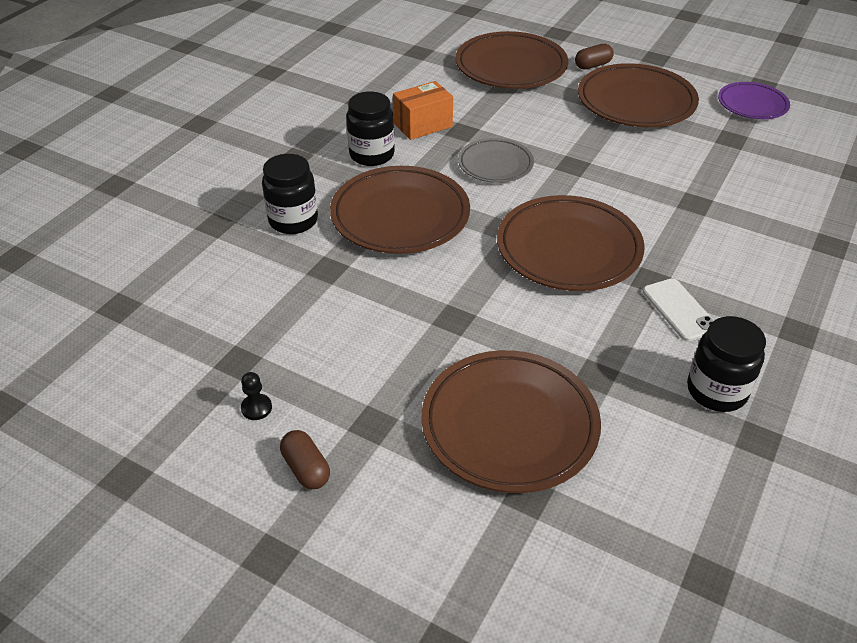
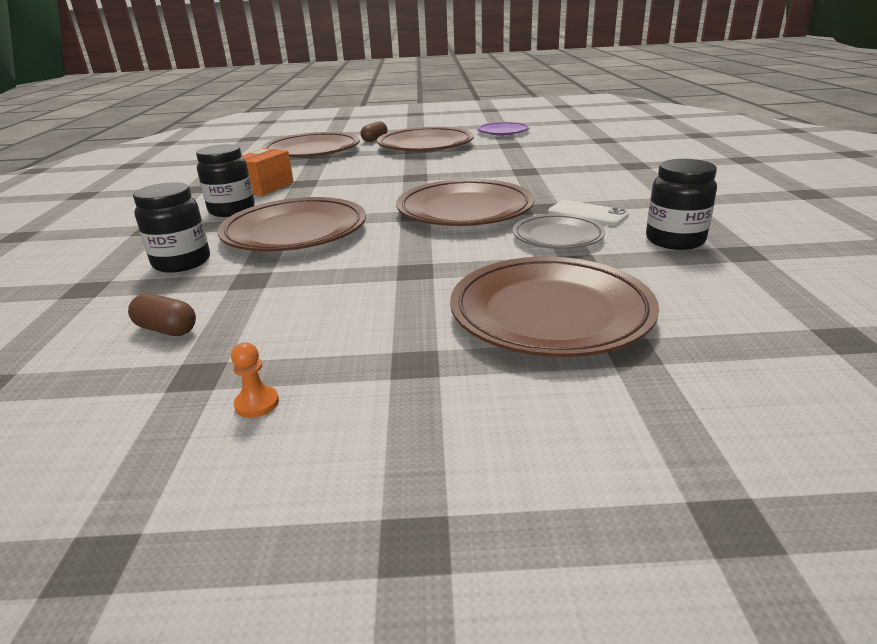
camera: 30 degrees left, 15 degrees down
black pawn [241,372,272,420] -> orange pawn [231,342,279,418]
brown capsule [280,430,330,489] -> brown capsule moved to [128,294,196,336]
grey plate [458,138,534,183] -> grey plate moved to [513,214,605,249]

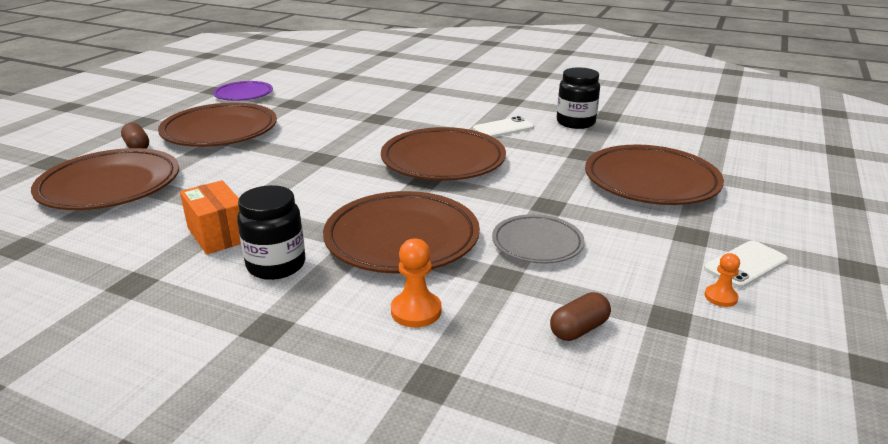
camera: 65 degrees left, 0 degrees up
black jar [133,182,210,273] -> orange pawn [391,238,442,328]
grey plate [513,214,605,249] -> grey plate moved to [492,214,585,264]
none -> white phone [704,240,788,288]

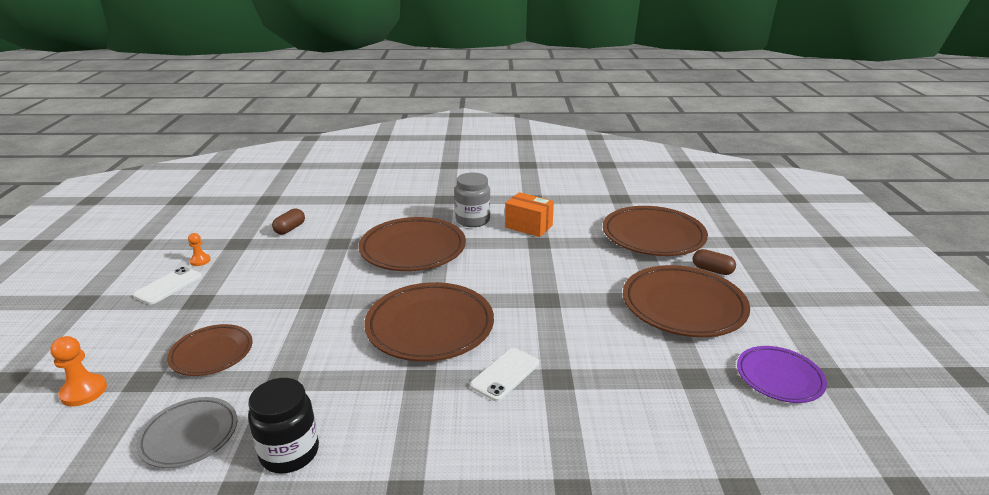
camera: 155 degrees right, 0 degrees up
black jar [237,185,305,280] -> grey jar [455,173,491,227]
orange pawn [391,238,442,328] -> orange pawn moved to [50,336,107,406]
white phone [473,116,534,137] -> white phone moved to [470,348,539,401]
grey plate [492,214,585,264] -> grey plate moved to [136,397,237,468]
brown plate [585,145,724,205] -> brown plate [167,324,253,376], size x0.58

